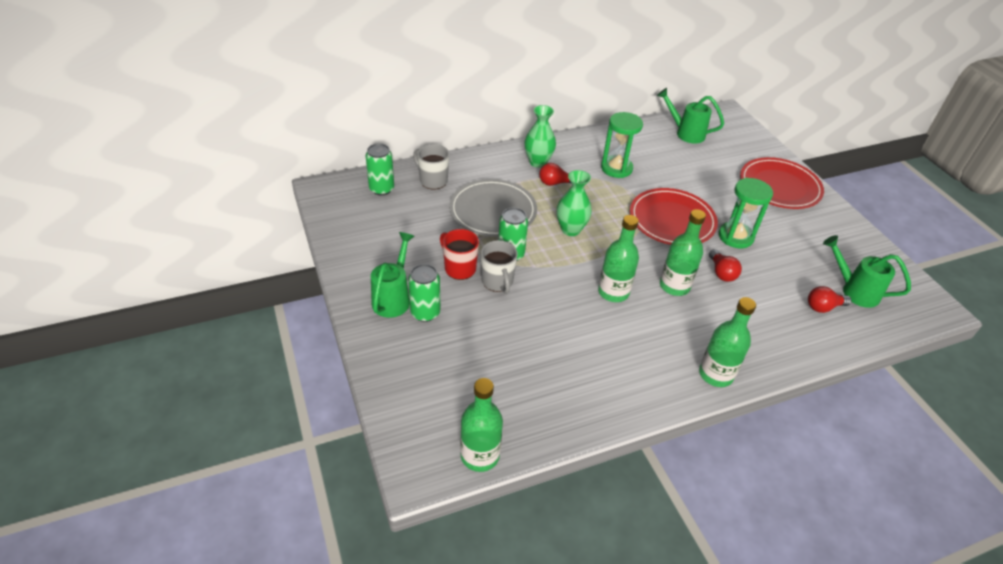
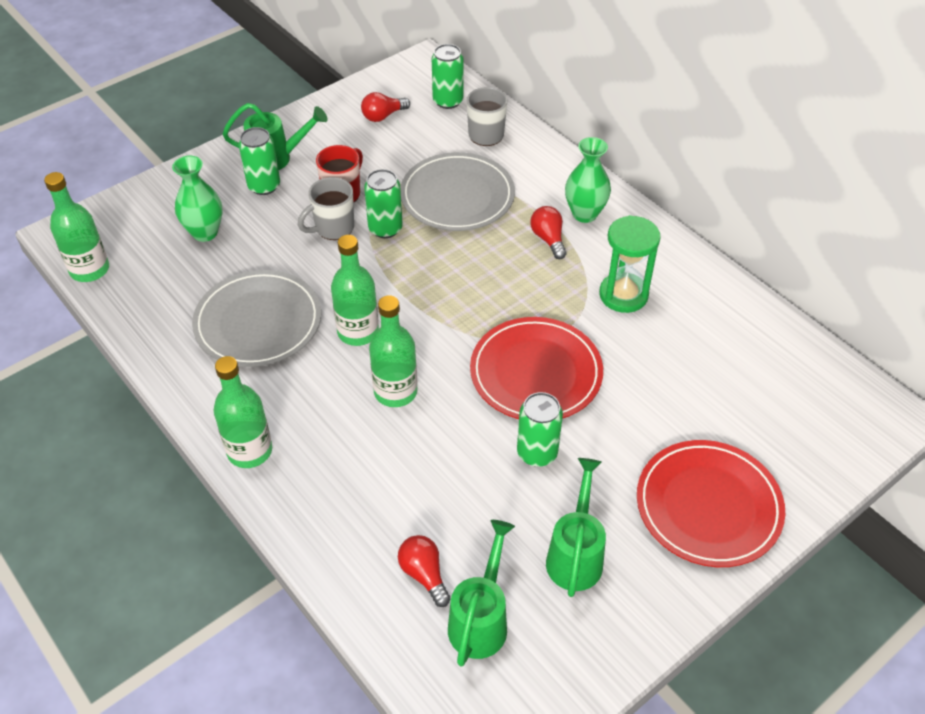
camera: 75 degrees right, 5 degrees up
green vase [557,170,592,236] -> green vase moved to [172,156,223,242]
green watering can [657,88,724,143] -> green watering can moved to [546,458,606,597]
red light bulb [709,249,742,282] -> red light bulb moved to [361,92,410,122]
green hourglass [719,178,773,249] -> green can [517,392,563,467]
none -> grey plate [192,270,321,367]

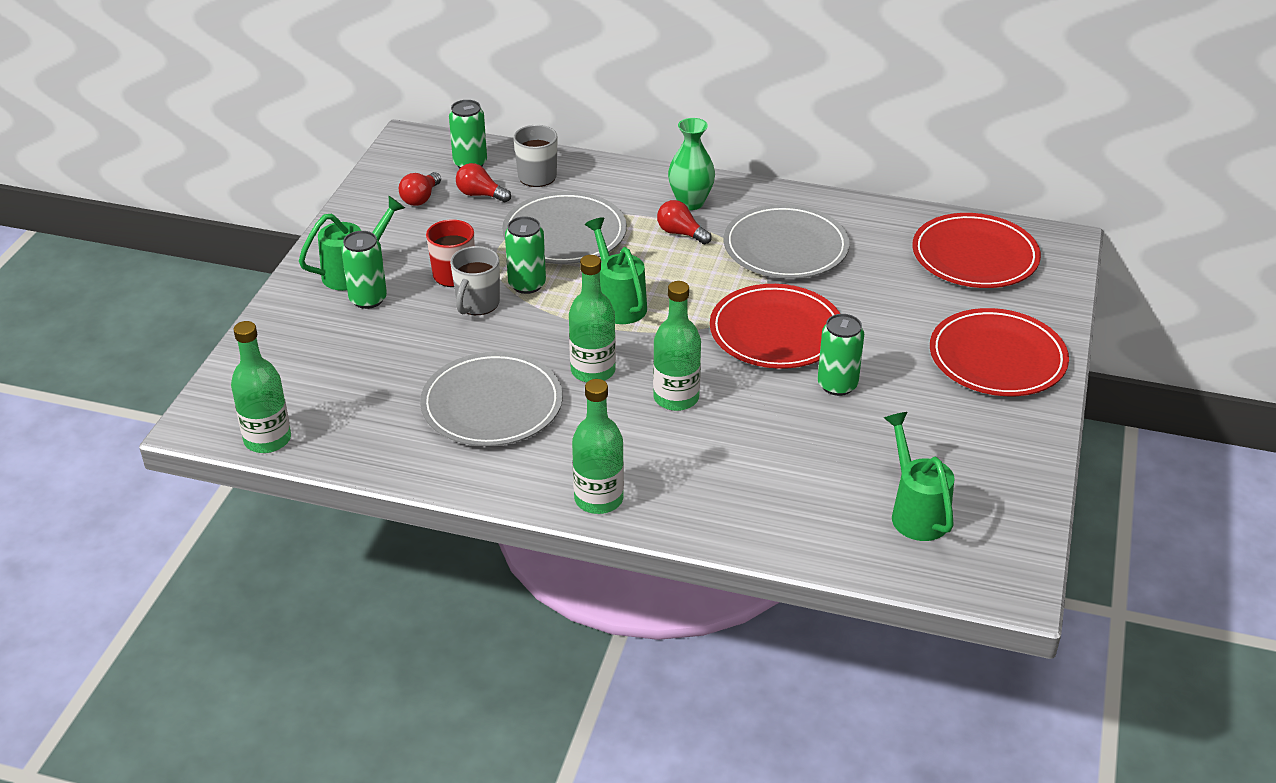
camera: 35 degrees left, 10 degrees down
green vase [172,156,223,242] -> none
red light bulb [398,535,451,607] -> red light bulb moved to [456,163,511,202]
green watering can [546,458,606,597] -> green watering can moved to [585,217,647,324]
green hourglass [599,215,661,313] -> grey plate [724,204,850,279]
none -> red plate [912,213,1041,288]

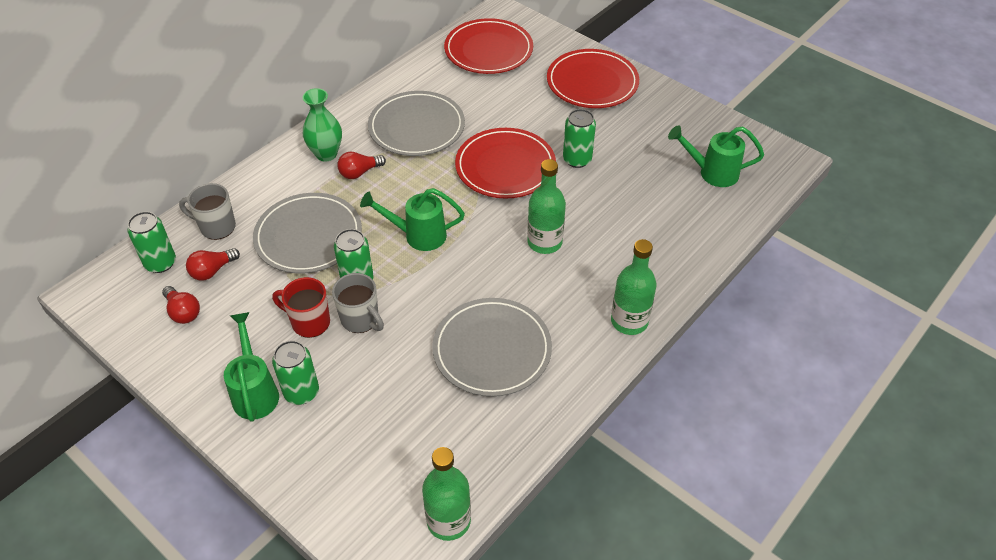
camera: 65 degrees left, 10 degrees up
green bottle [569,255,616,382] -> none

